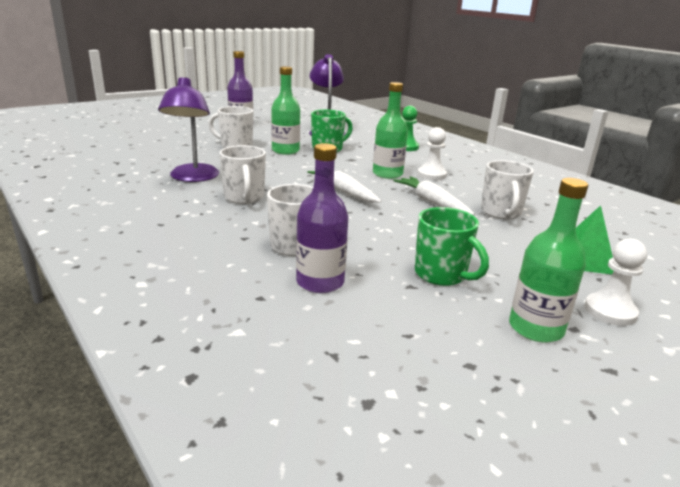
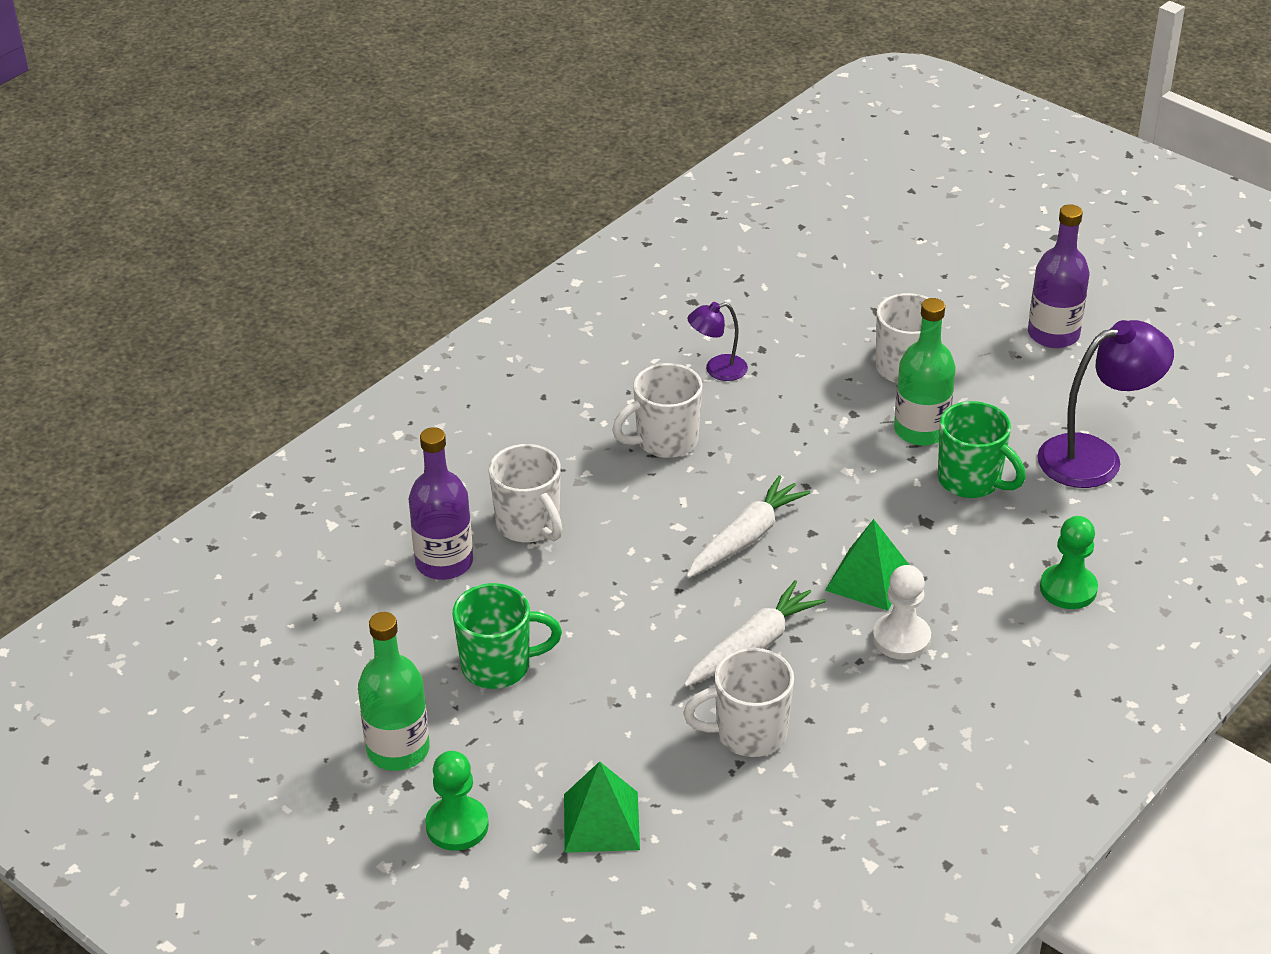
camera: 80 degrees right, 15 degrees up
purple lamp [158,77,219,182] -> purple lamp [688,302,748,381], size x0.54
green bottle [373,82,408,179] -> green pyramid [825,519,909,611]
green mug [415,207,489,286] -> green mug turned 135 degrees counterclockwise [453,583,562,689]
white pawn [584,239,647,326] -> green pawn [425,751,489,851]

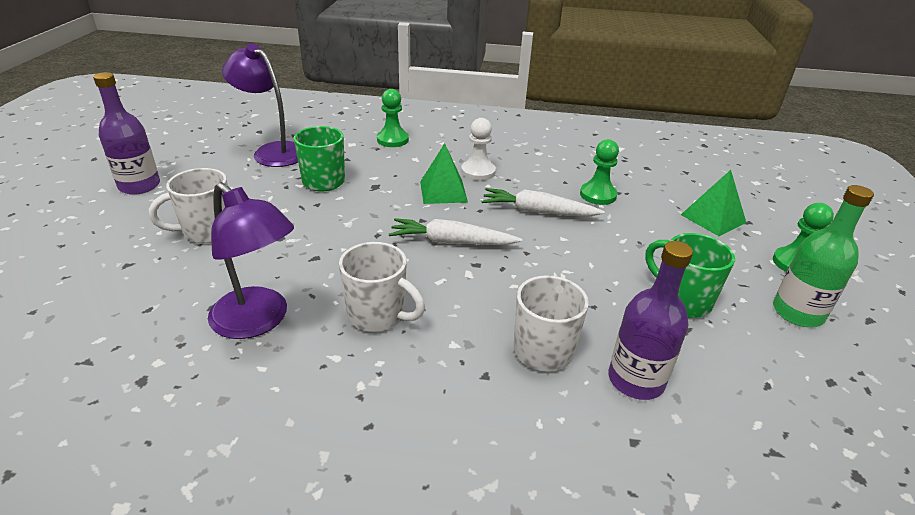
camera: 125 degrees left, 5 degrees down
white mug [683,648,794,757] -> green pawn [580,139,619,205]
purple lamp [688,302,748,381] -> purple lamp [208,182,294,339], size x1.87
green bottle [894,298,955,446] -> none

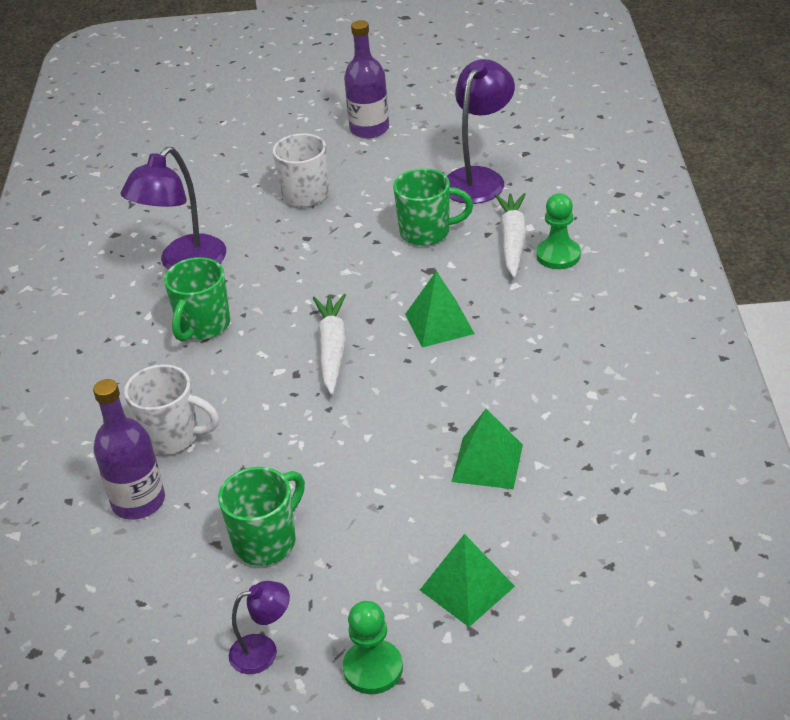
camera: 85 degrees right, 5 degrees up
white mug [339,242,425,332] -> green mug [164,257,230,342]
white pawn [461,118,496,181] -> none
white carrot [481,188,605,216] -> white carrot moved to [495,193,527,278]
green pawn [580,139,619,205] -> green pyramid [452,409,523,489]
green bottle [773,185,874,327] -> purple lamp [229,581,290,674]

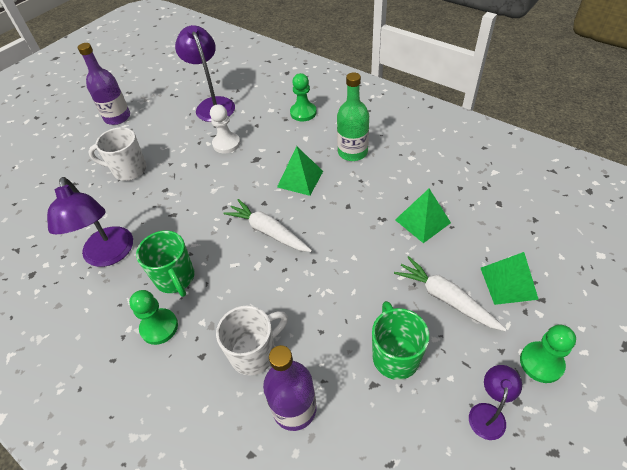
camera: 50 degrees left, 10 degrees up
green mug [393,168,473,246] -> white pawn [210,104,240,153]
white carrot [495,193,527,278] -> white carrot moved to [394,256,507,331]
none -> green pawn [129,290,178,345]
none -> green bottle [337,72,369,161]

